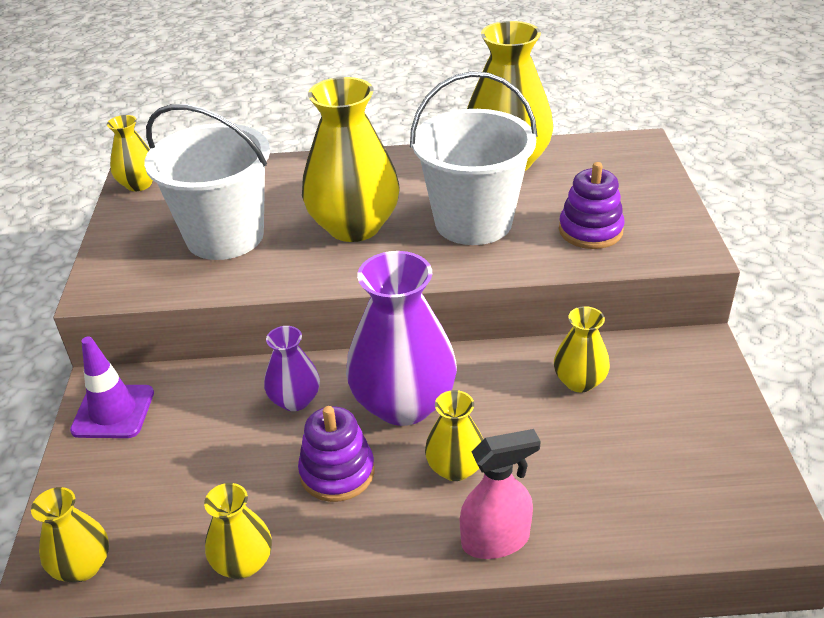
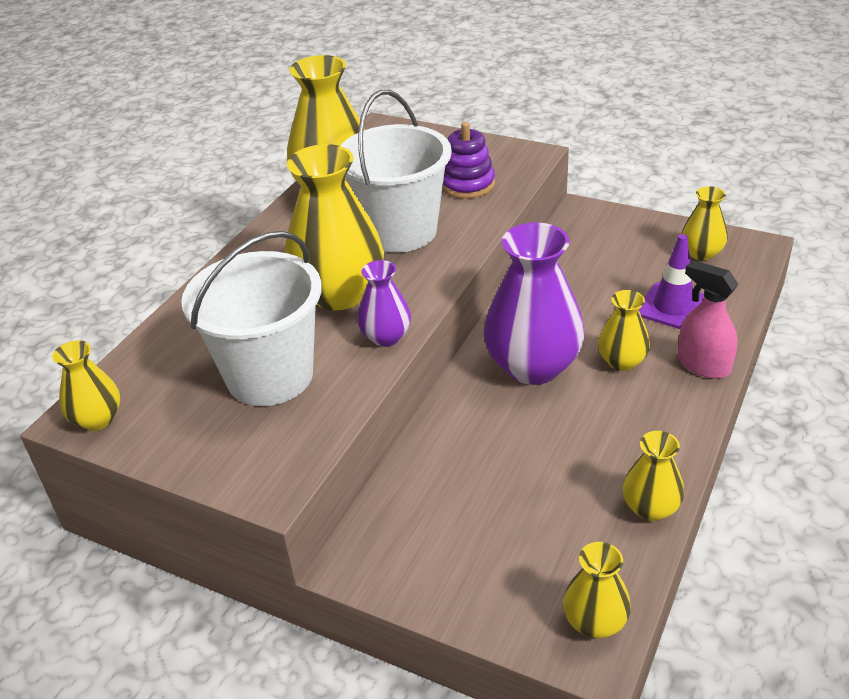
camera: 60 degrees left, 0 degrees up
purple traffic cone [70,336,154,438] -> purple traffic cone moved to [639,234,704,329]
purple vase [264,326,320,411] -> purple vase moved to [357,260,411,347]
purple stacking toy [298,406,375,502] -> none
pink spray bottle [460,429,541,559] -> pink spray bottle turned 60 degrees counterclockwise [678,260,738,379]
yellow vase [554,306,610,392] -> yellow vase moved to [681,186,728,261]

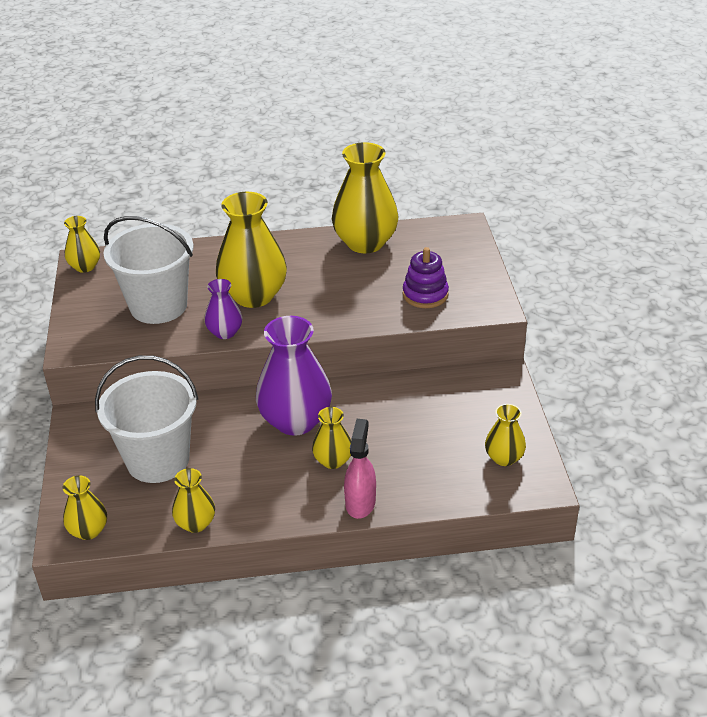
camera: 55 degrees right, 0 degrees up
white bucket [340,90,452,253] -> white bucket moved to [95,355,198,483]
purple traffic cone [639,234,704,329] -> none

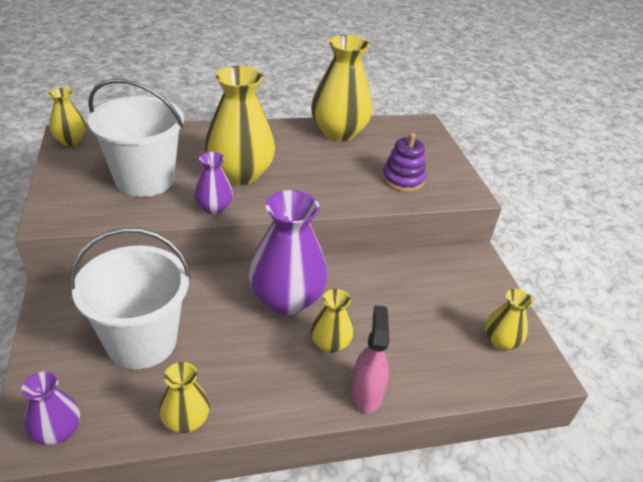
camera: 10 degrees left, 0 degrees up
yellow vase [62,475,107,540] -> purple vase [22,371,80,445]

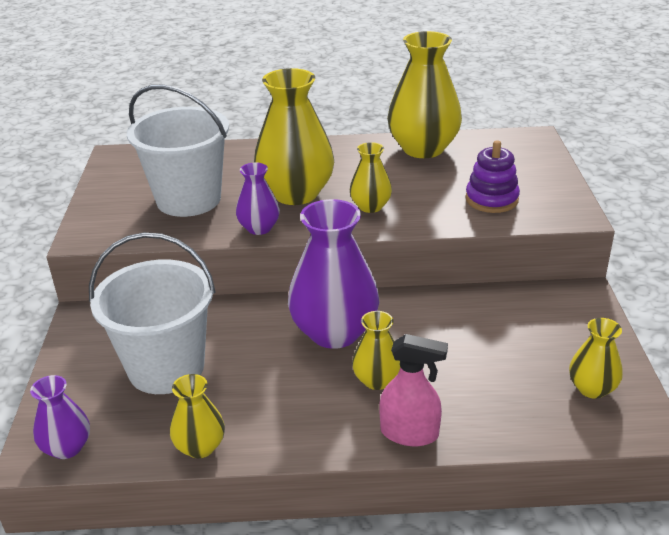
camera: 15 degrees right, 5 degrees down
yellow vase [49,88,86,146] -> yellow vase moved to [350,142,392,213]
pink spray bottle [351,305,390,413] -> pink spray bottle turned 90 degrees clockwise [380,334,448,446]

